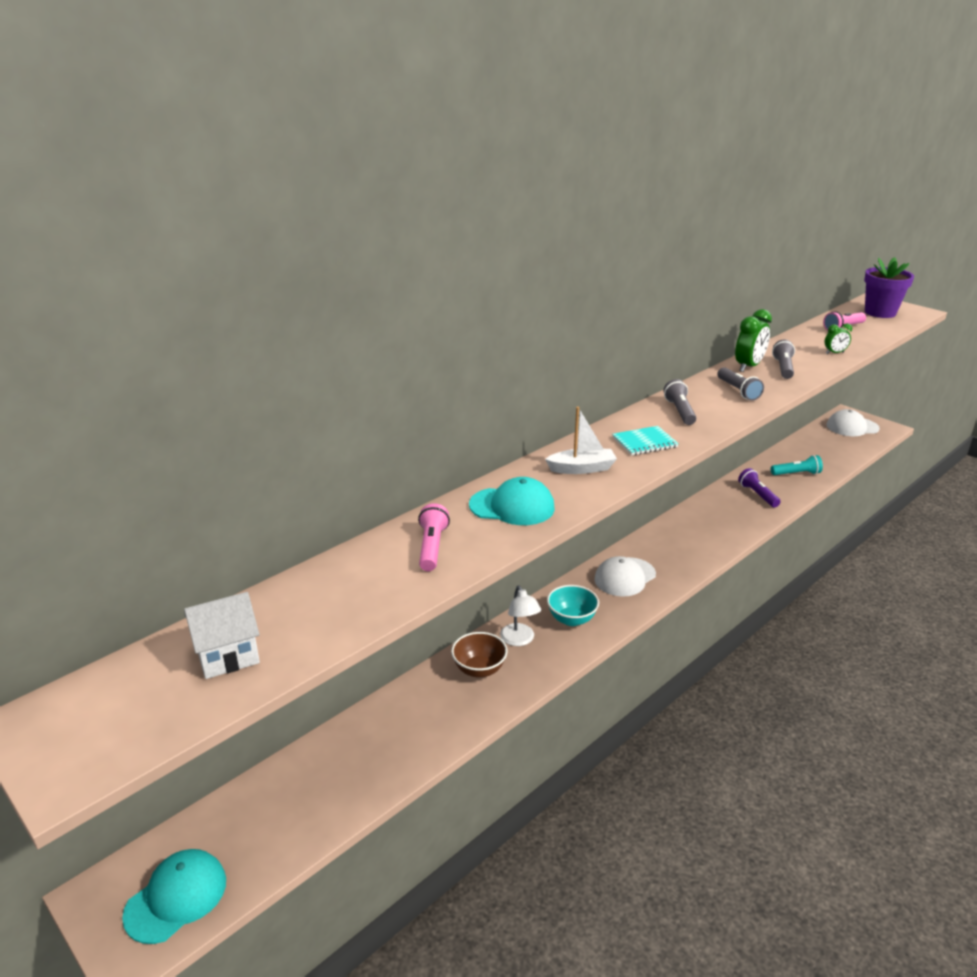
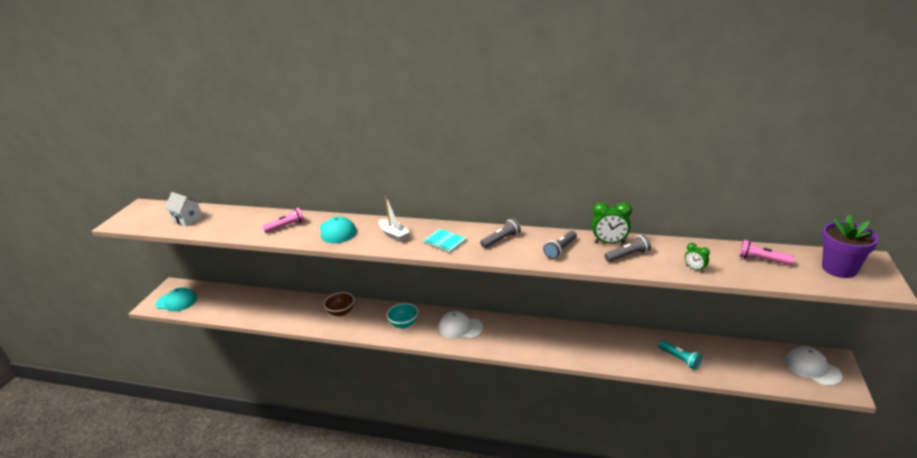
camera: 60 degrees right, 0 degrees up
white lamp [500,585,541,646] -> none
purple flashlight [738,468,781,508] -> none

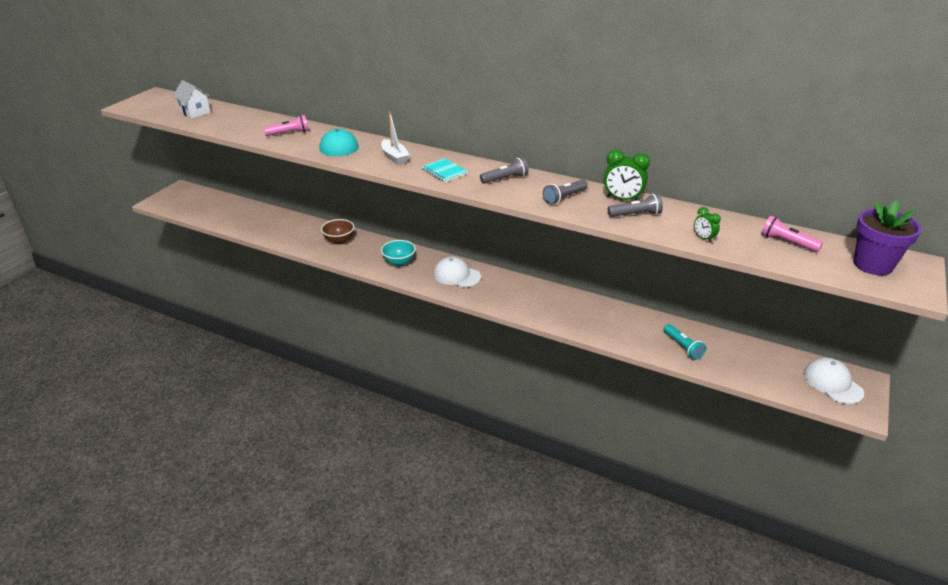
camera: 10 degrees right, 5 degrees up
turquoise cap [155,287,197,312] -> none

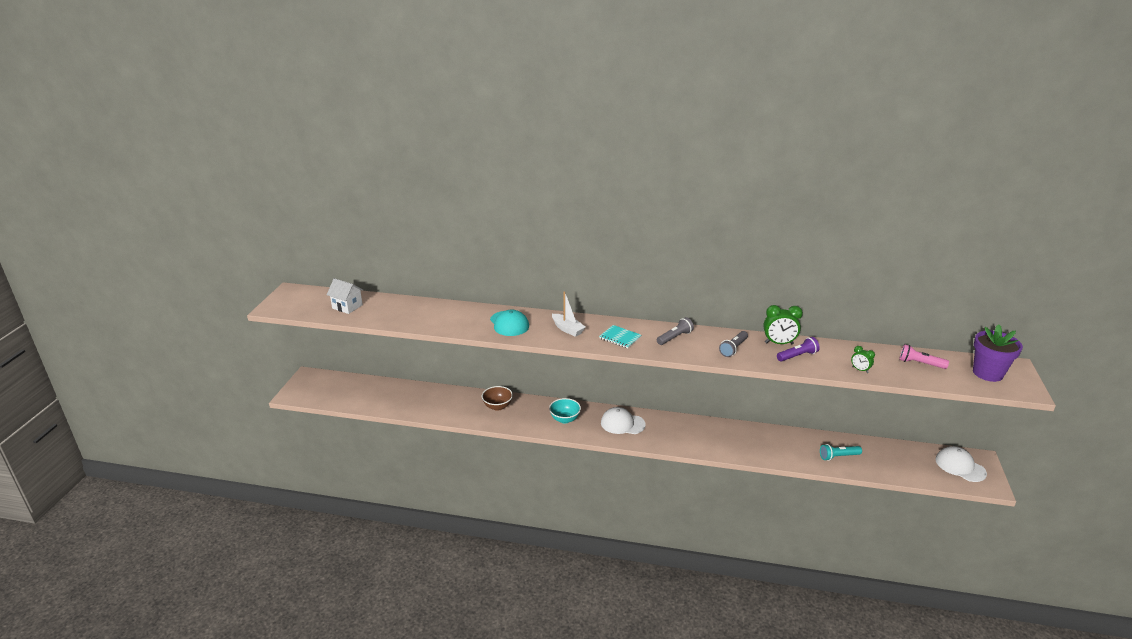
camera: 15 degrees left, 5 degrees down
pink flashlight [264,115,309,136] -> none
grey flashlight [608,194,663,217] -> purple flashlight [777,337,820,362]
turquoise flashlight [664,324,706,360] -> turquoise flashlight turned 120 degrees clockwise [820,444,862,461]

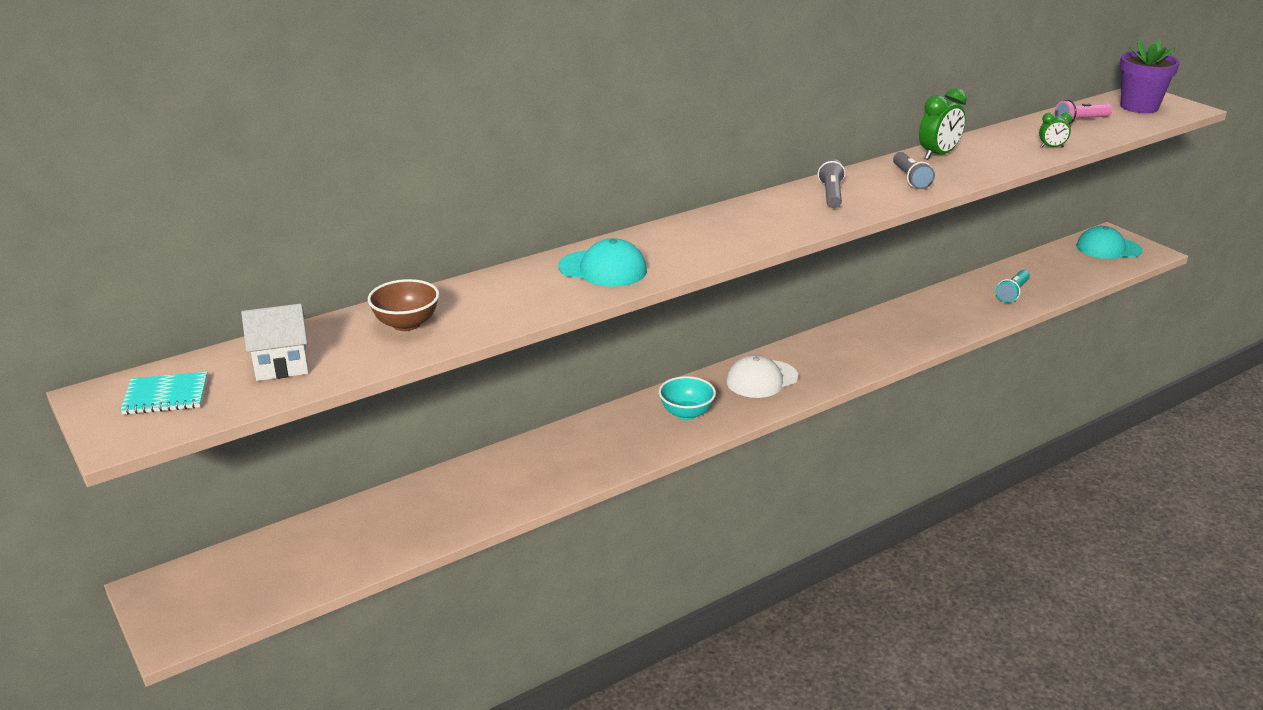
camera: 45 degrees left, 0 degrees up
brown bowl [482,386,513,411] -> brown bowl moved to [368,279,439,331]
white boat [552,291,586,337] -> none
turquoise notebook [599,325,641,349] -> turquoise notebook moved to [120,372,208,415]
purple flashlight [777,337,820,362] -> none
white cap [935,446,987,482] -> turquoise cap [1076,226,1143,259]

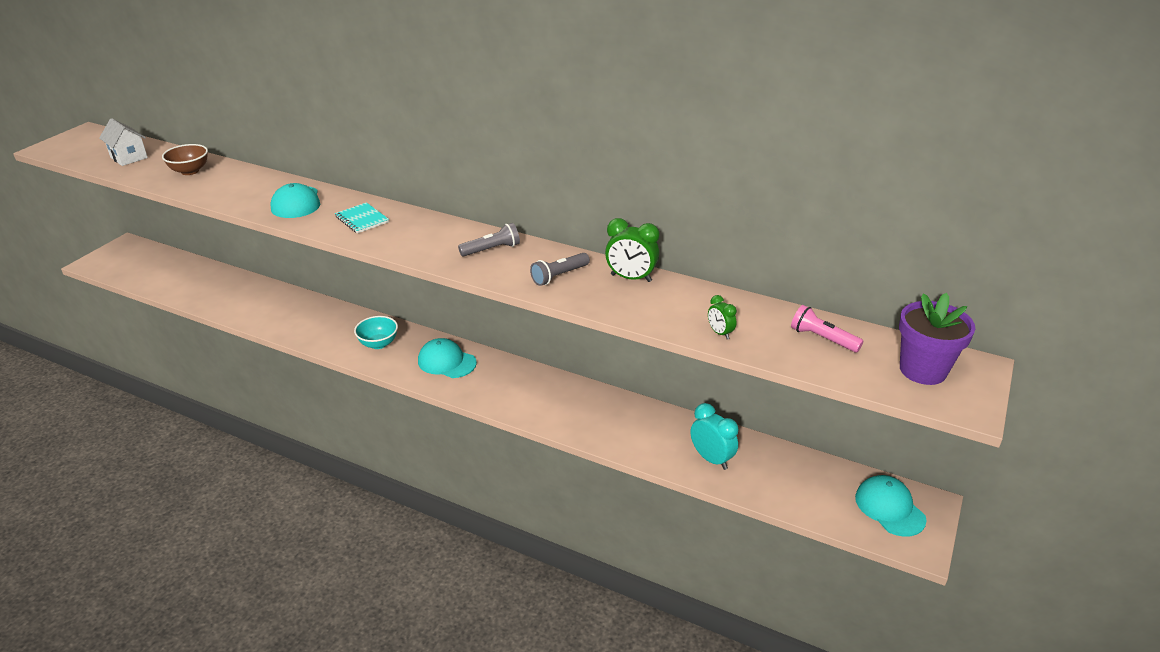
camera: 60 degrees right, 5 degrees up
turquoise notebook [120,372,208,415] -> turquoise notebook moved to [335,202,389,233]
white cap [726,355,798,398] -> turquoise cap [418,338,477,378]
turquoise flashlight [996,270,1030,303] -> turquoise clock [690,403,739,470]

